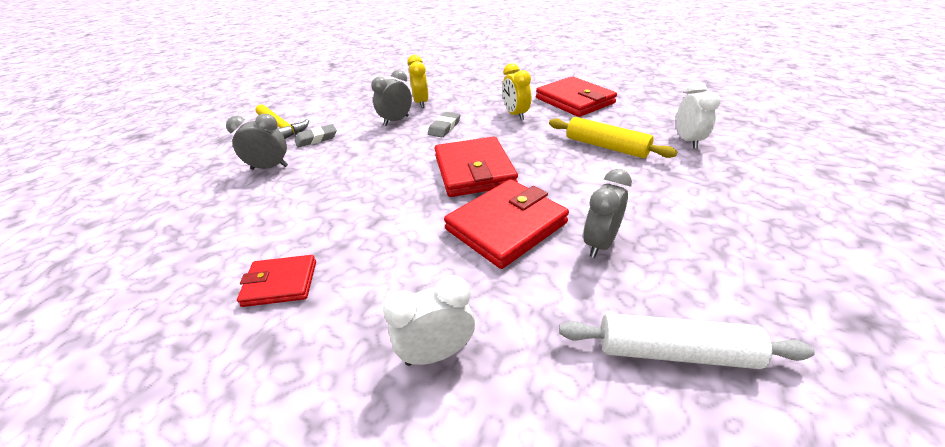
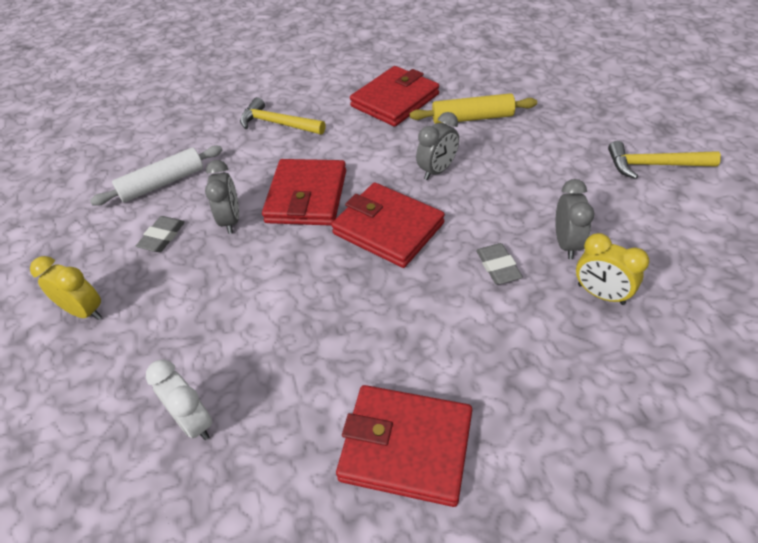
camera: 140 degrees right, 10 degrees up
grey clock [226,114,288,170] -> grey clock moved to [416,112,459,180]
red wallet [237,255,316,307] -> red wallet [350,66,439,127], size x1.73
grey eraser [294,124,337,147] -> grey eraser moved to [136,216,185,252]
white clock [383,275,475,366] -> yellow hammer [240,97,326,134]
yellow clock [502,63,531,120] -> yellow clock moved to [30,256,102,320]
yellow rolling pin [549,117,677,158] -> yellow rolling pin moved to [410,93,537,124]

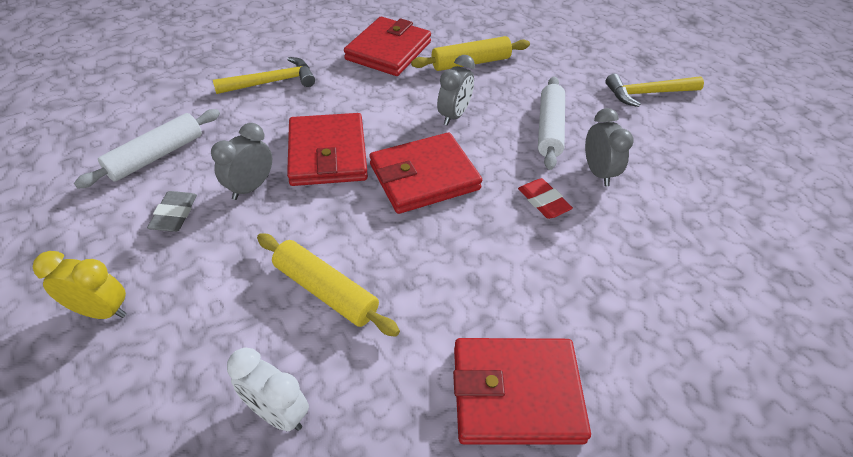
camera: 20 degrees left, 0 degrees up
grey clock [205,160,239,234] -> grey clock turned 120 degrees counterclockwise [211,123,272,200]
yellow hammer [240,97,326,134] -> yellow hammer turned 150 degrees clockwise [213,57,315,94]
red wallet [331,182,445,268] -> red wallet turned 45 degrees counterclockwise [369,132,482,214]
grey eraser [476,243,523,285] -> red eraser [518,178,573,219]
yellow clock [576,233,649,305] -> none
none -> yellow rolling pin [257,233,400,337]
none -> white rolling pin [538,76,565,170]

